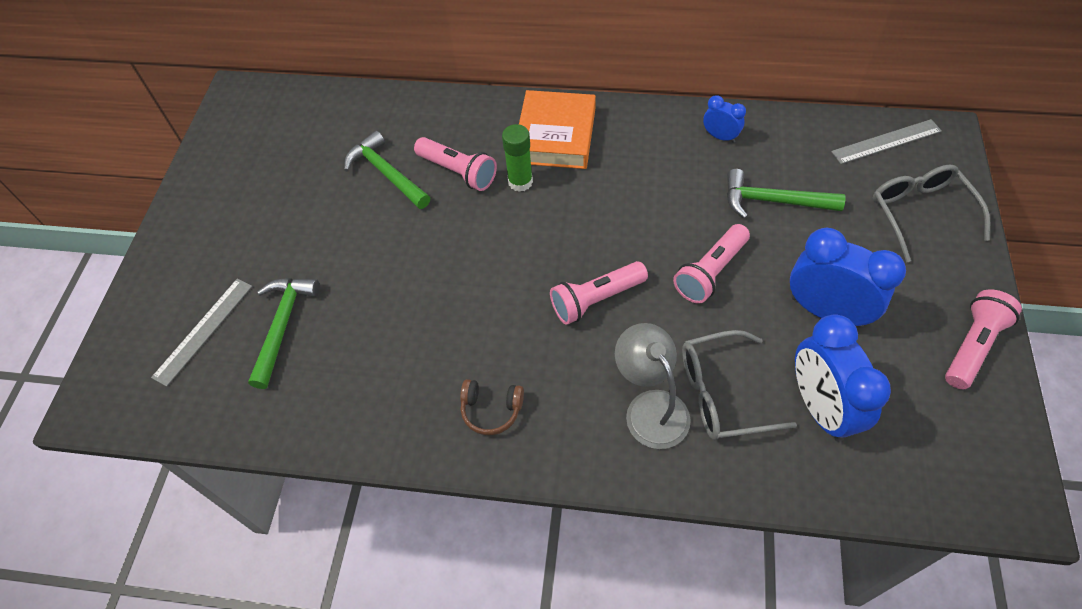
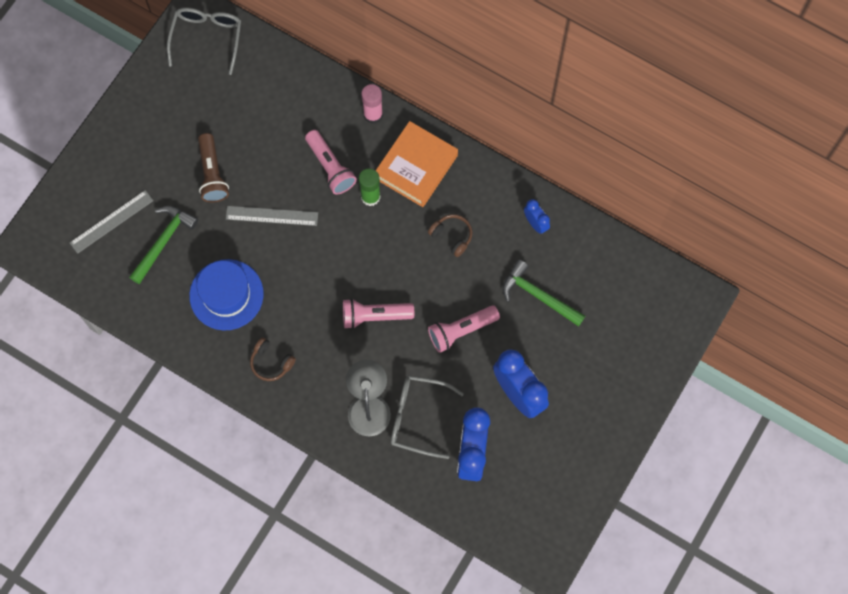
camera: 20 degrees right, 15 degrees up
green hammer [344,131,430,209] -> none
grey ruler [831,119,942,164] -> grey ruler moved to [226,206,318,226]
grey glasses [873,165,990,263] -> grey glasses moved to [167,7,241,75]
pink flashlight [945,289,1022,389] -> none
none -> blue hat [189,259,264,331]
none -> brown flashlight [198,133,229,203]
none -> pink glue stick [361,84,383,124]
none -> brown headphones [428,214,472,257]

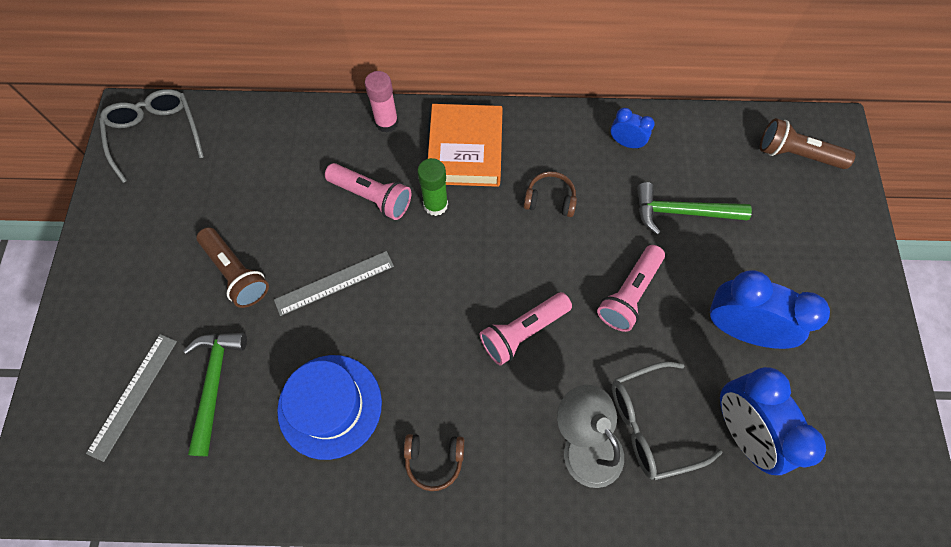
camera: 30 degrees left, 5 degrees down
none -> brown flashlight [760,118,856,169]

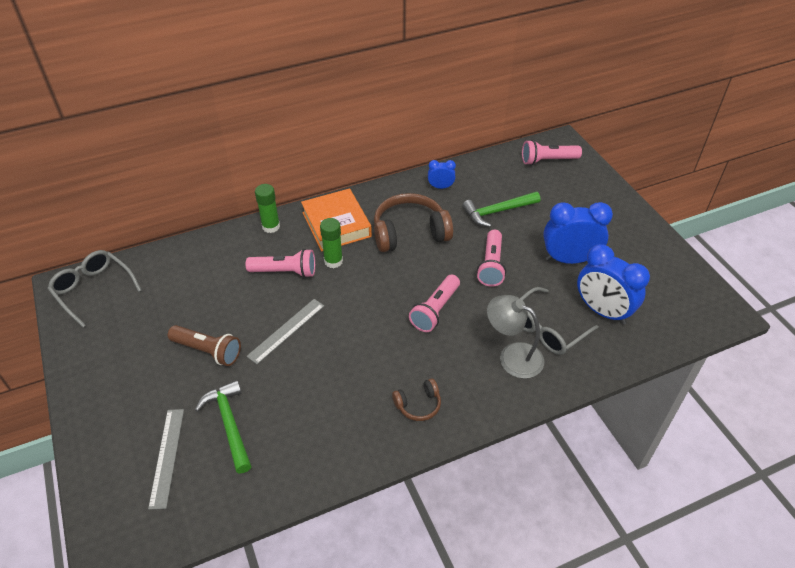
camera: 25 degrees left, 20 degrees down
blue hat [277,355,382,460] -> none
pink glue stick [365,71,399,133] -> green glue stick [255,184,280,233]
brown headphones [524,171,577,217] -> brown headphones [374,193,453,252], size x2.02
brown flashlight [760,118,856,169] -> pink flashlight [522,140,582,165]

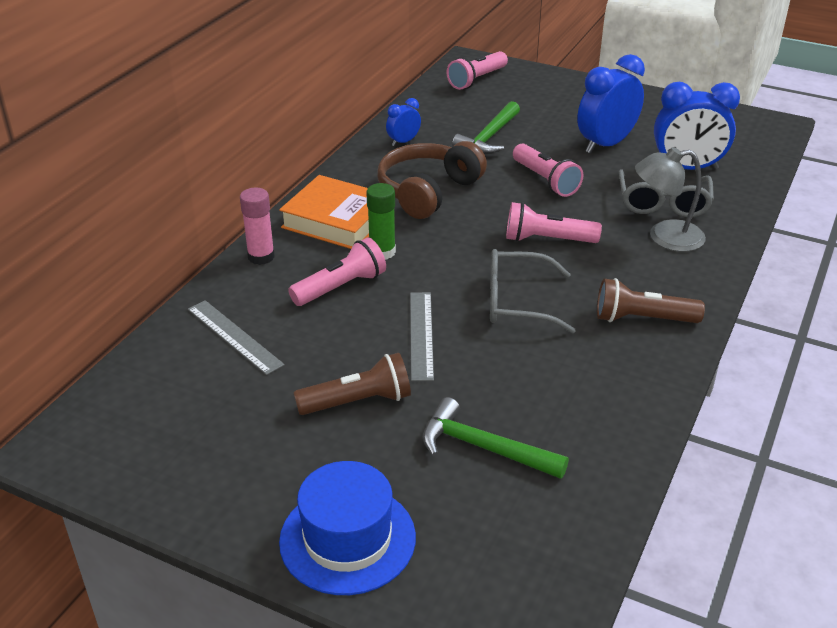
camera: 40 degrees left, 10 degrees down
grey glasses [48,250,142,327] -> grey glasses moved to [490,249,576,333]
grey ruler [148,409,184,510] -> grey ruler moved to [188,300,285,375]
green glue stick [255,184,280,233] -> pink glue stick [240,188,275,265]
brown headphones [392,378,441,421] -> brown flashlight [597,278,705,323]
pink flashlight [409,275,460,332] -> pink flashlight turned 105 degrees clockwise [506,202,602,243]
none -> blue hat [279,461,416,595]

